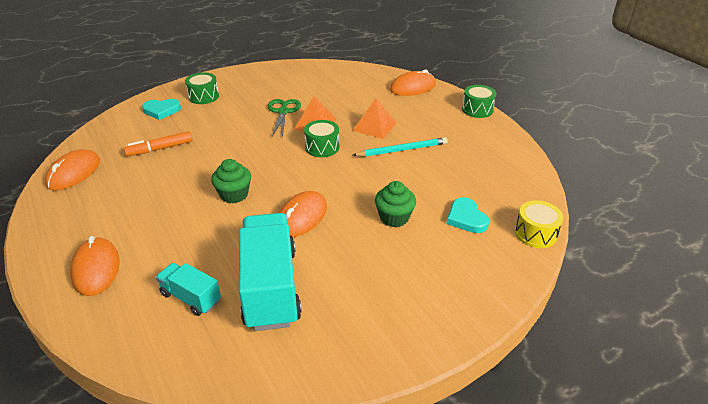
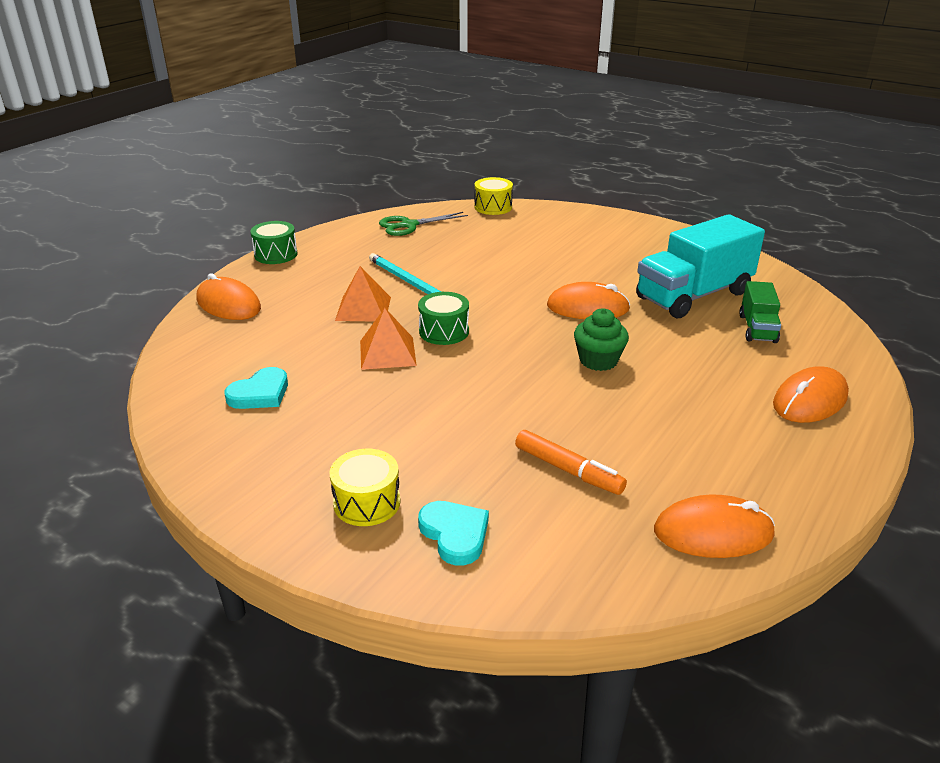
camera: 115 degrees left, 5 degrees down
turquoise truck [156,263,221,316] -> green truck [739,281,781,343]
green drum [185,72,219,104] -> yellow drum [330,448,401,526]
green scissors [268,99,301,138] -> green scissors moved to [379,212,468,236]
green cupcake [375,181,416,227] -> none
turquoise heart [446,197,489,233] -> turquoise heart moved to [225,367,288,409]

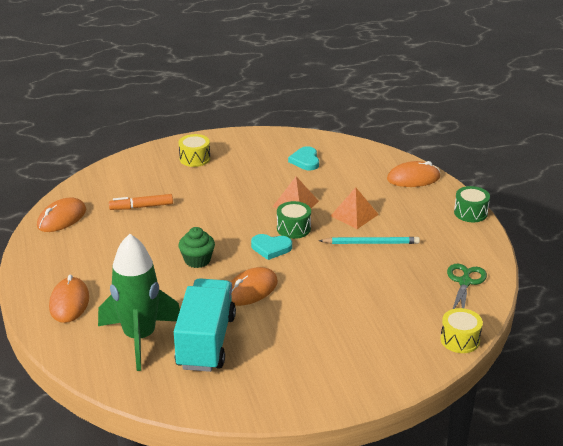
camera: 130 degrees right, 0 degrees up
turquoise heart [418,501,489,566] -> turquoise heart moved to [251,234,292,260]
green truck [739,281,781,343] -> green rocket [98,234,180,371]

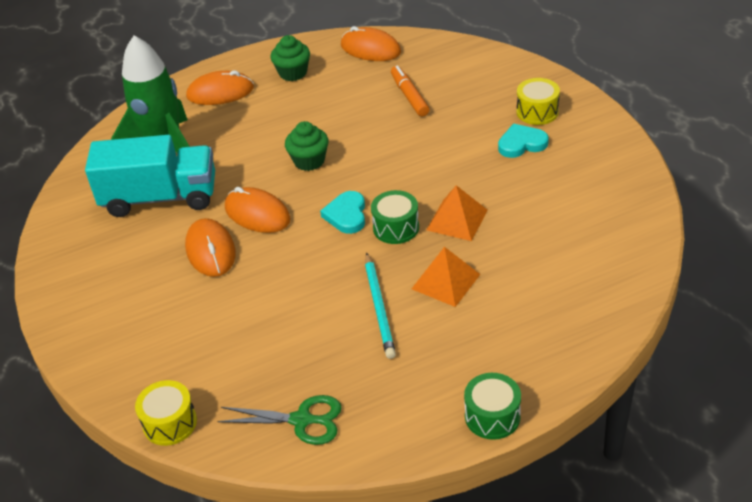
camera: 85 degrees right, 10 degrees up
turquoise heart [288,146,319,171] -> turquoise heart moved to [498,124,549,158]
orange mouse [387,161,440,187] -> orange mouse moved to [185,218,236,277]
none -> green cupcake [271,35,310,81]

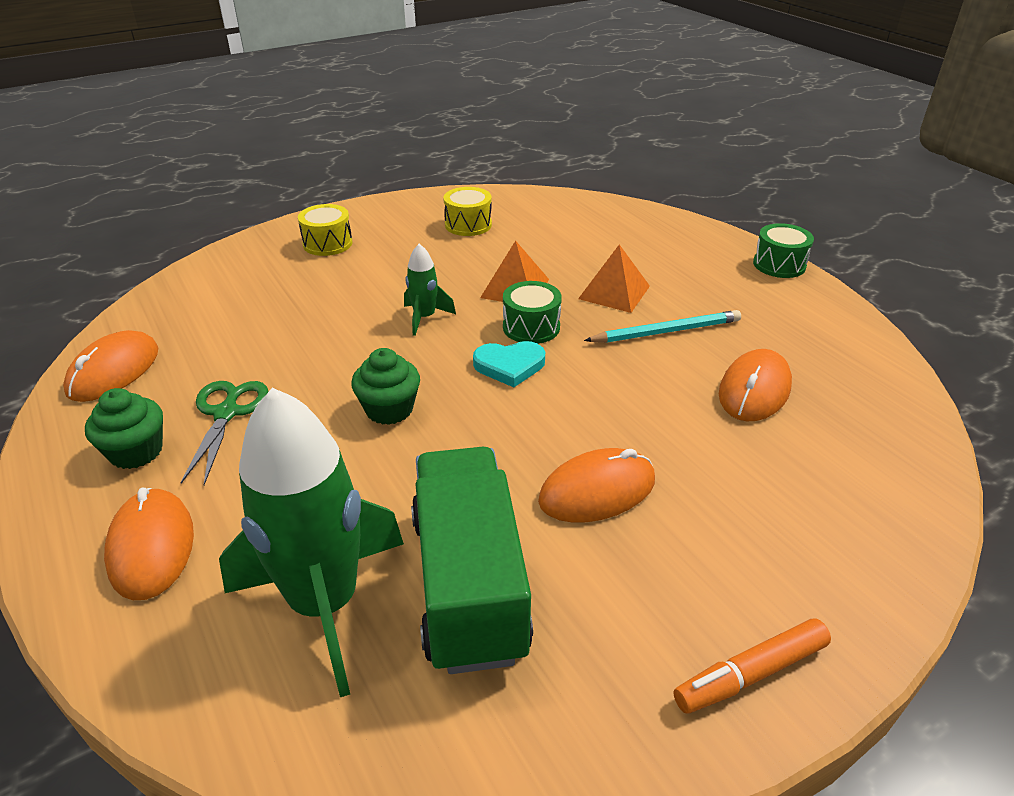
camera: 100 degrees left, 5 degrees down
turquoise truck [85,135,215,217] -> green truck [411,447,533,674]
yellow drum [135,380,197,446] -> yellow drum moved to [443,187,492,236]
green scissors [217,395,342,445] -> green scissors moved to [180,381,269,485]
orange mouse [225,187,290,233] -> orange mouse moved to [719,349,792,421]
orange marker [391,65,429,116] -> orange marker moved to [674,618,831,713]
turquoise heart [498,124,549,158] -> none
none -> green rocket [404,244,456,336]

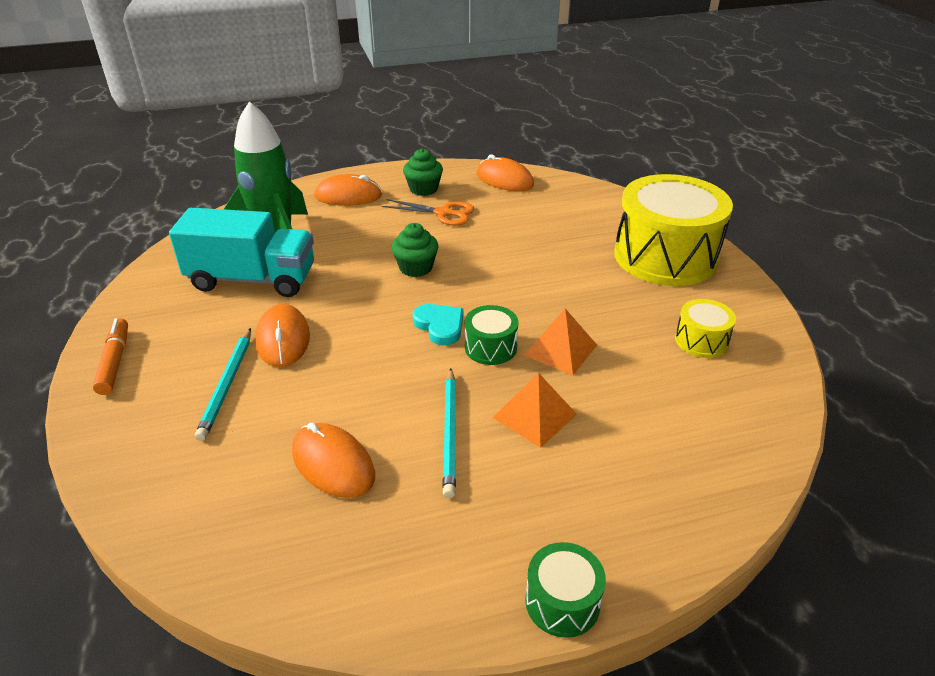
camera: 105 degrees right, 0 degrees up
green scissors [180,381,269,485] -> orange scissors [382,199,475,226]
yellow drum [298,204,352,256] -> yellow drum [614,174,733,286], size x2.28
green rocket [404,244,456,336] -> none
green truck [411,447,533,674] -> turquoise truck [169,208,314,297]
turquoise heart [473,341,545,387] -> turquoise heart turned 135 degrees clockwise [413,304,463,345]
none -> turquoise pencil [195,328,251,441]

